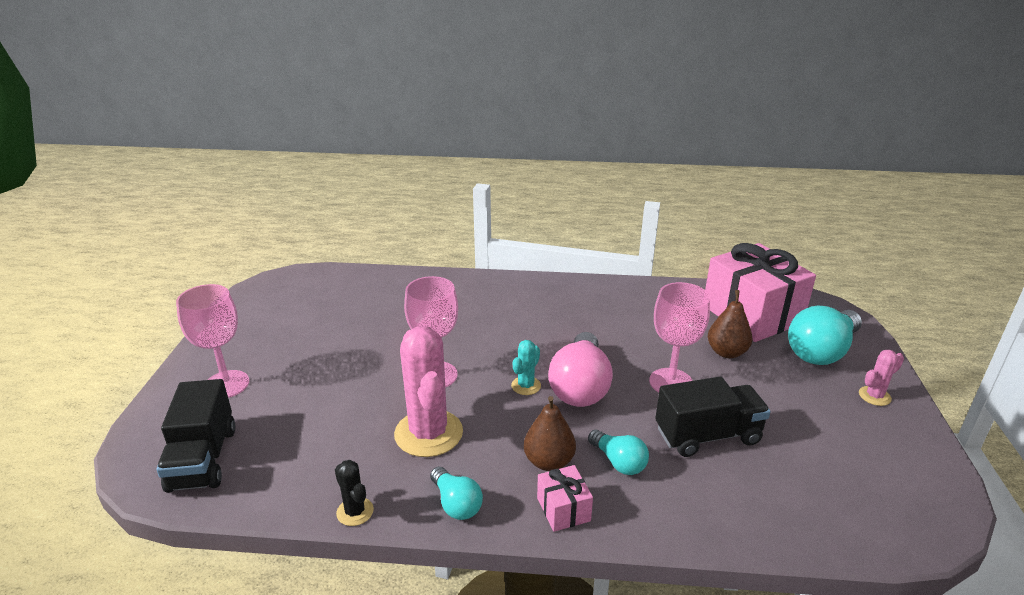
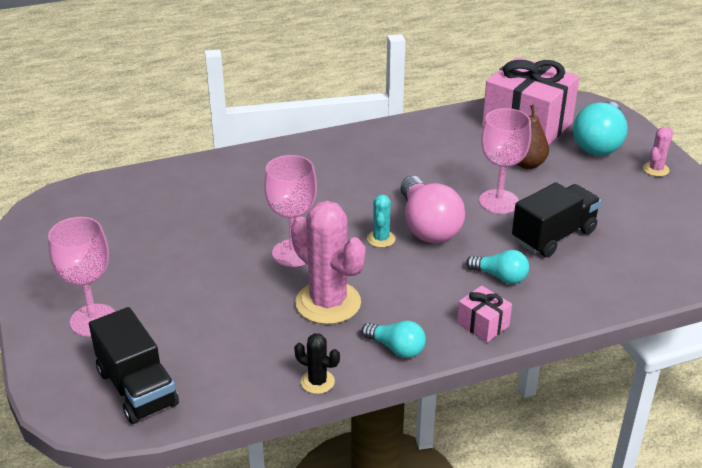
camera: 25 degrees left, 5 degrees up
brown pear [524,396,576,471] -> none

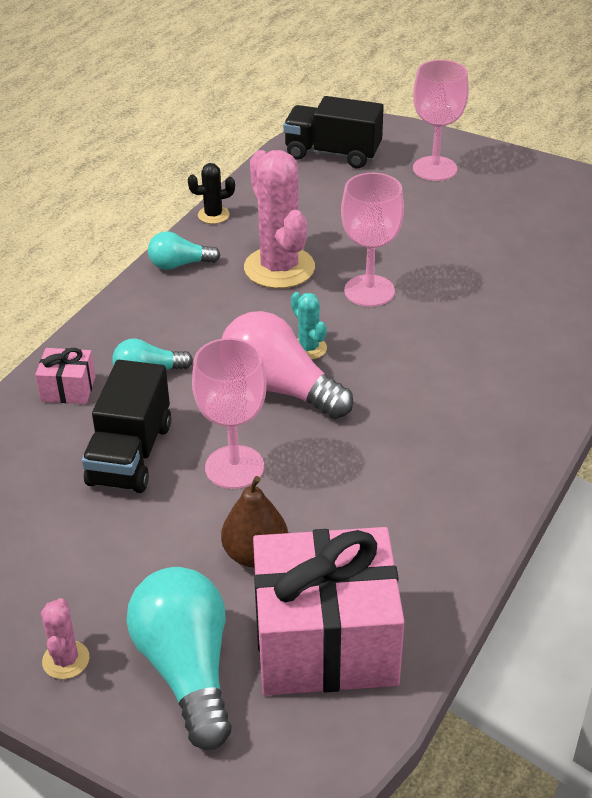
camera: 140 degrees right, 5 degrees up
pink cactus [291,201,365,324] -> pink cactus turned 60 degrees clockwise [244,150,315,289]
pink gift [457,285,512,343] -> pink gift moved to [35,348,96,404]

